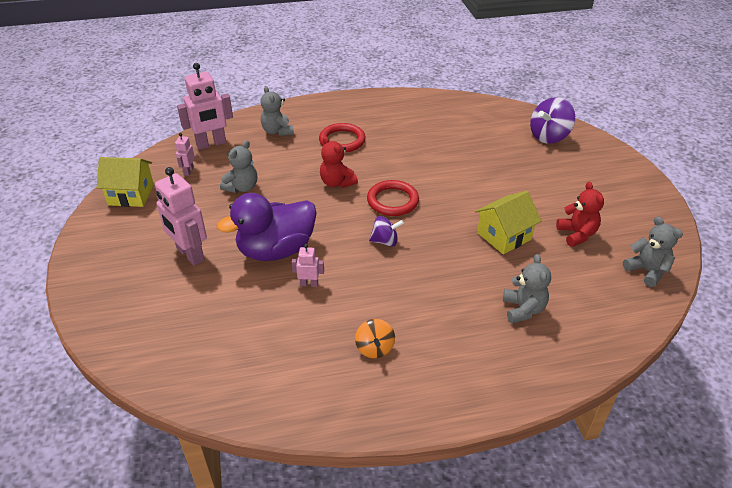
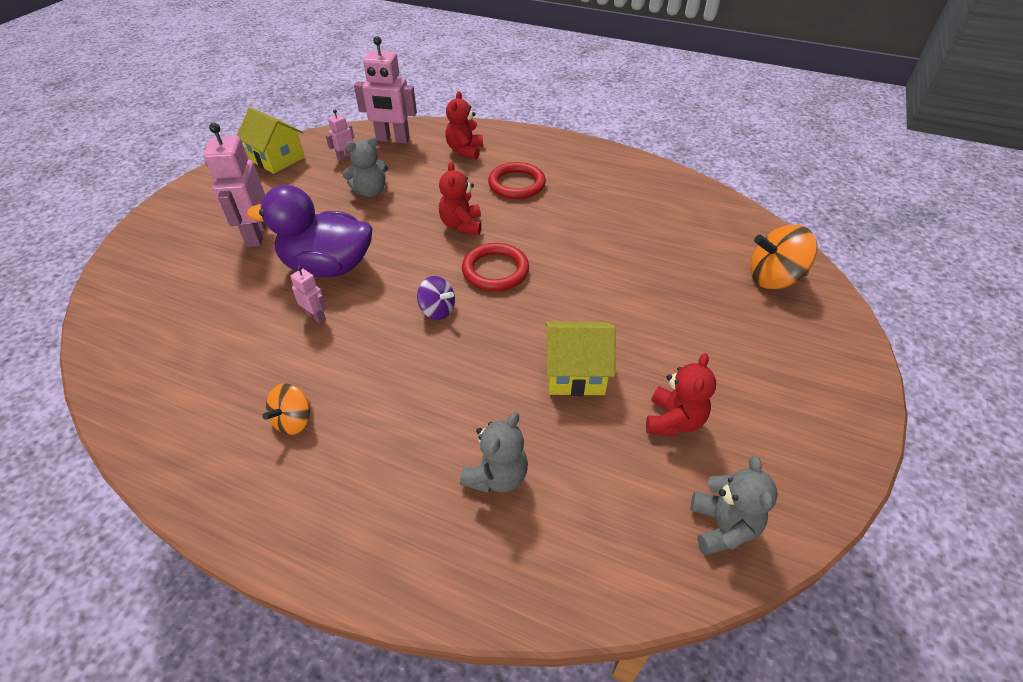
camera: 35 degrees right, 5 degrees up
grey teddy bear [260,86,294,136] -> red teddy bear [445,91,483,159]
purple spinning top [530,97,575,144] -> orange spinning top [750,225,818,289]

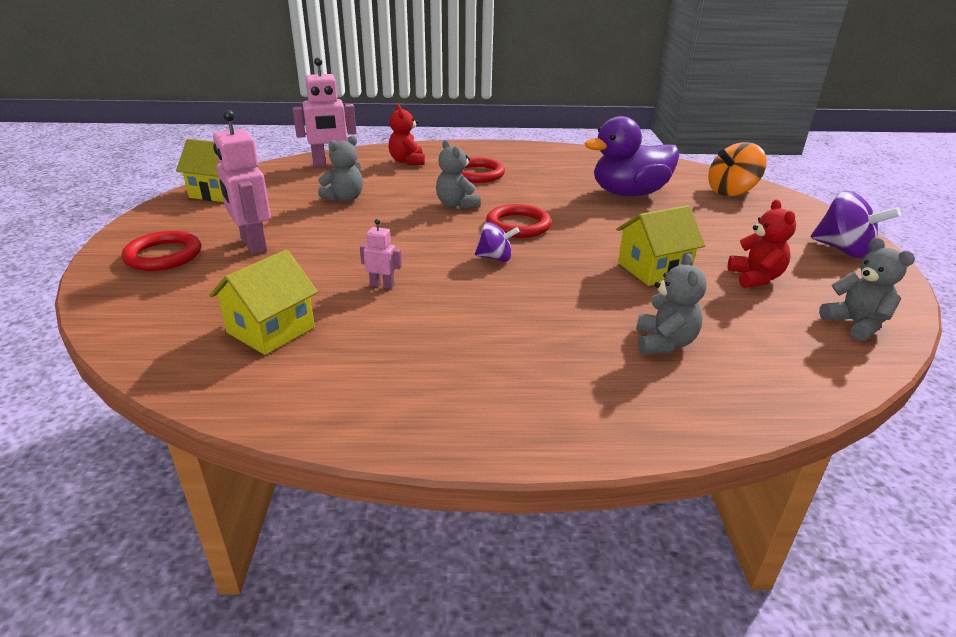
camera: 25 degrees left, 15 degrees down
purple duck [247,185,372,277] -> purple duck moved to [584,116,679,196]
orange spinning top [262,383,311,435] -> none
pink robot [326,109,354,161] -> none
red teddy bear [439,162,481,235] -> grey teddy bear [436,140,481,209]
none -> red ring [122,231,201,271]
none -> yellow house [209,249,318,355]
none -> purple spinning top [811,191,901,258]

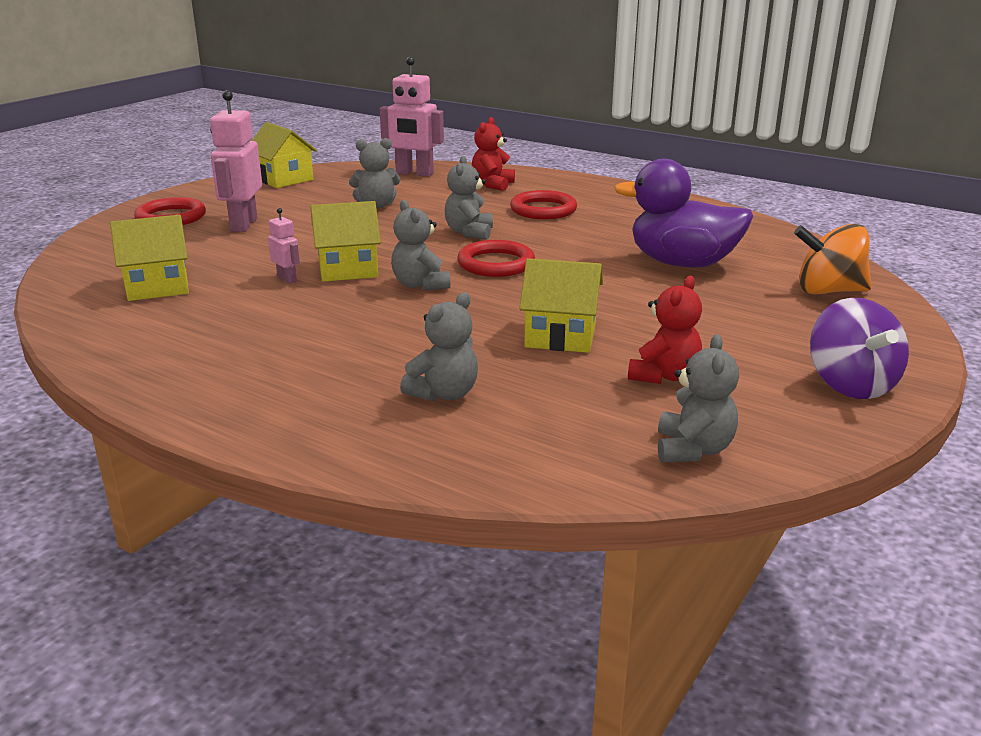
camera: 35 degrees right, 5 degrees down
purple spinning top [475,222,520,262] -> grey teddy bear [391,200,450,290]
none -> yellow house [311,201,381,282]

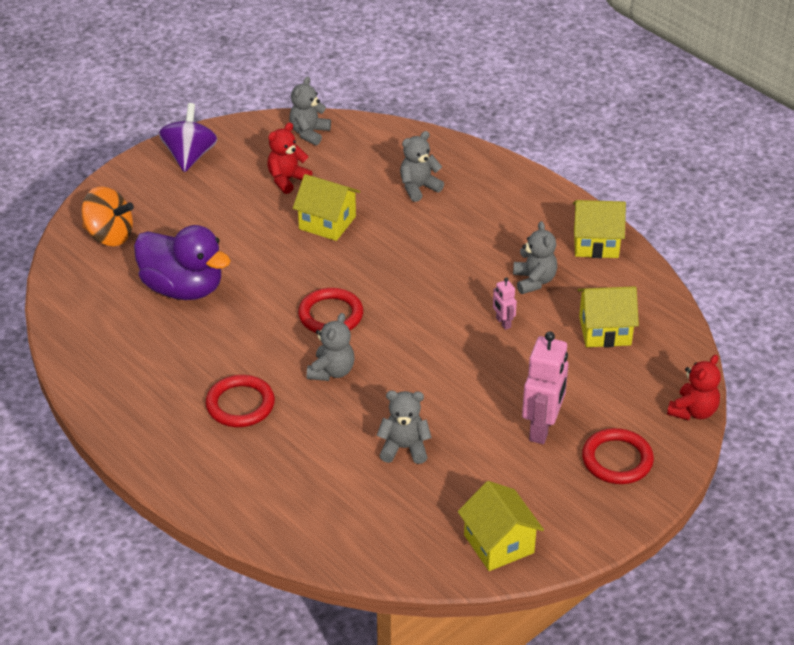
camera: 165 degrees left, 15 degrees up
yellow house [311,201,381,282] -> yellow house moved to [573,200,626,258]
pink robot [380,57,444,177] -> none
grey teddy bear [391,200,450,290] -> grey teddy bear moved to [513,221,557,294]
red teddy bear [472,117,515,191] -> red teddy bear moved to [667,355,721,420]

